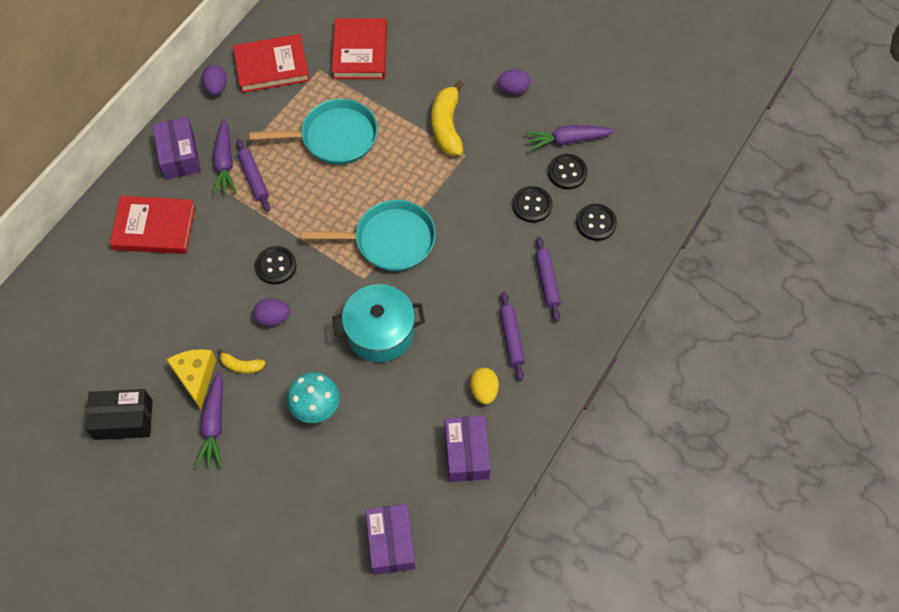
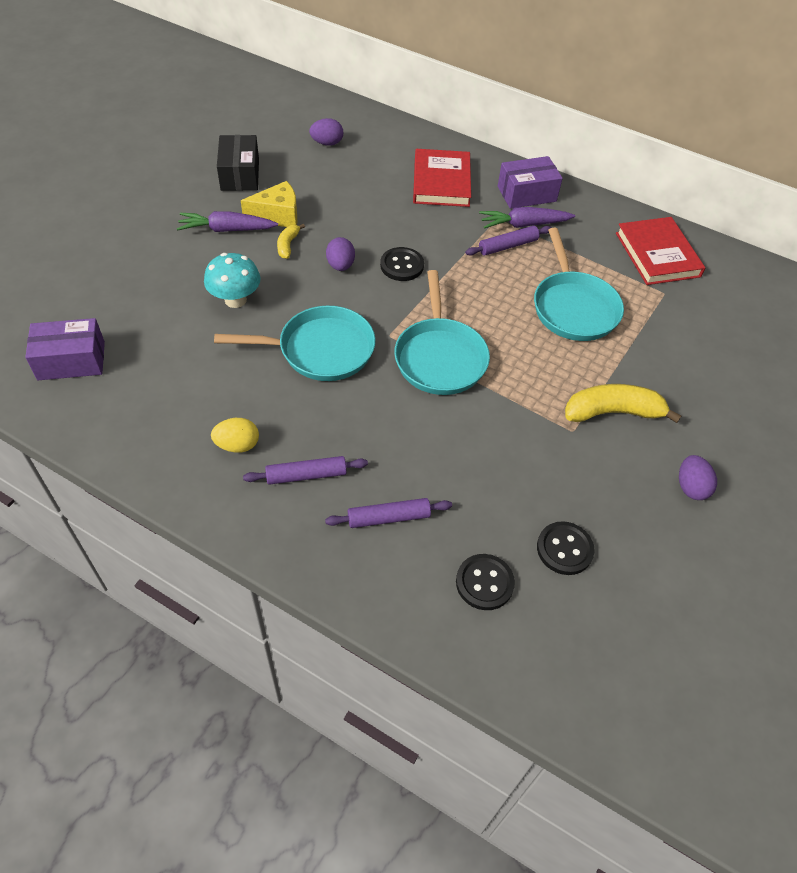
camera: 85 degrees right, 10 degrees down
purple egg [202,65,227,95] -> purple egg moved to [309,118,343,146]
red book [332,18,387,79] -> none
turquoise pot [333,284,425,362] -> turquoise pan [214,306,376,381]
purple box [445,416,491,482] -> none
black button [513,186,552,223] -> none
purple carrot [525,125,615,151] -> none

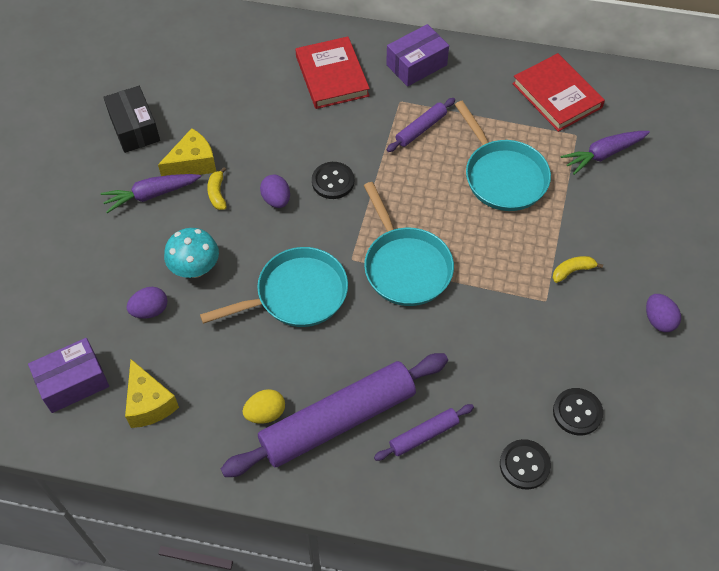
camera: 15 degrees left, 5 degrees up
purple rolling pin [243,456,368,485] -> purple rolling pin [221,353,448,477], size x2.22
purple egg [309,118,343,146] -> purple egg moved to [127,287,167,318]
purple carrot [479,207,575,229] -> purple carrot moved to [560,131,650,175]
yellow banana [565,384,682,423] -> yellow banana [552,256,603,283], size x0.52
none -> yellow cheese [125,359,179,428]

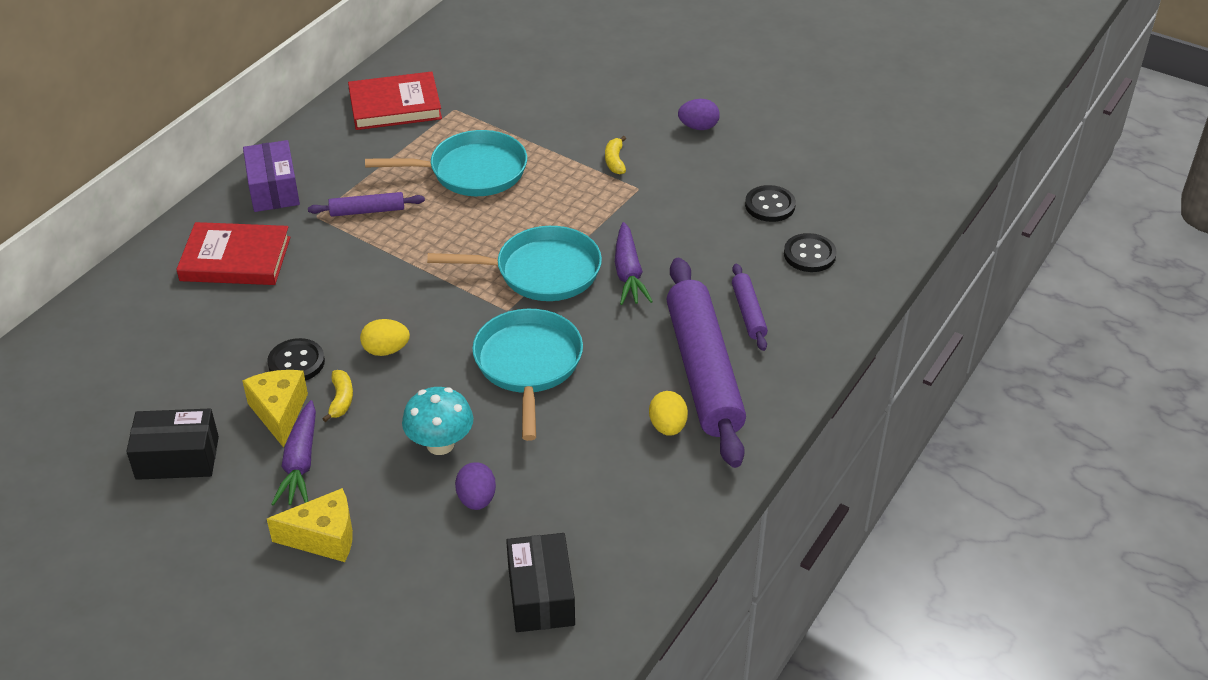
camera: 70 degrees left, 15 degrees down
purple box [28,338,109,413] -> black box [506,533,575,632]
yellow cheese [125,359,179,428] -> yellow cheese moved to [267,488,353,562]
yellow banana [207,167,227,210] -> yellow banana turned 105 degrees counterclockwise [322,370,353,422]
purple egg [260,175,290,208] -> yellow egg [360,319,410,356]
black button [312,162,354,199] -> black button moved to [267,338,325,381]
purple rolling pin [387,98,455,152] -> purple rolling pin turned 75 degrees counterclockwise [308,192,425,217]
purple carrot [560,131,650,175] -> purple carrot moved to [615,222,653,305]

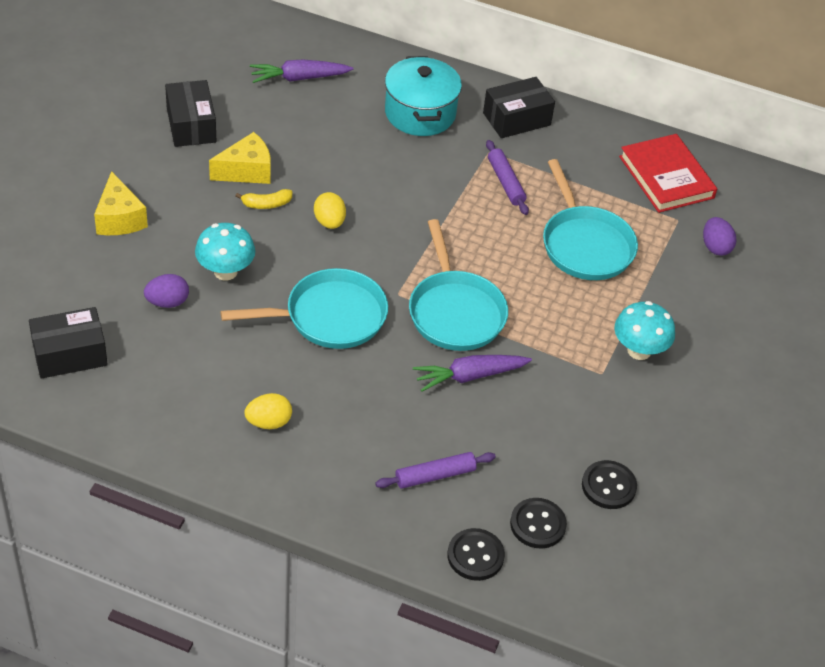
camera: 75 degrees right, 5 degrees up
red book [176,222,290,285] -> turquoise pot [385,56,462,136]
purple box [243,140,300,212] -> black box [483,77,555,138]
black button [267,338,325,381] -> black button moved to [447,528,505,581]
purple carrot [271,400,316,506] -> purple carrot moved to [250,59,353,83]
yellow banana [605,136,626,174] -> turquoise mushroom [614,301,675,360]
purple rolling pin [667,258,746,468] -> none
purple egg [678,99,720,130] -> purple egg moved to [703,217,736,256]

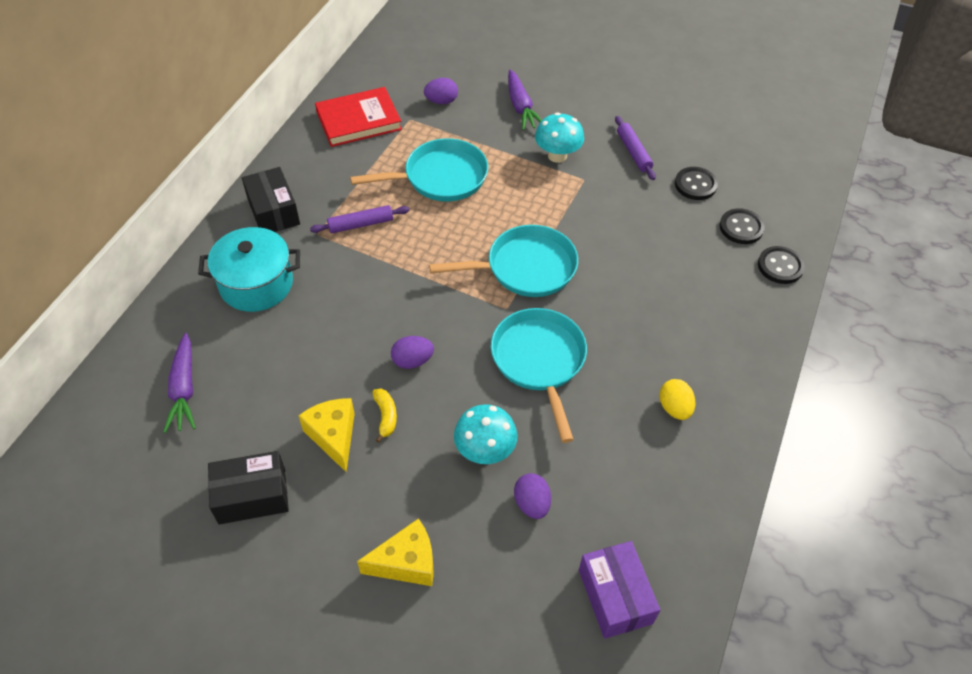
camera: 85 degrees left, 5 degrees up
black box [29,307,108,379] -> purple box [579,541,660,639]
yellow egg [314,192,346,229] -> purple egg [391,336,434,369]
purple rolling pin [375,452,496,489] -> purple rolling pin moved to [615,116,656,180]
purple carrot [413,355,532,392] -> purple carrot moved to [508,70,542,130]

